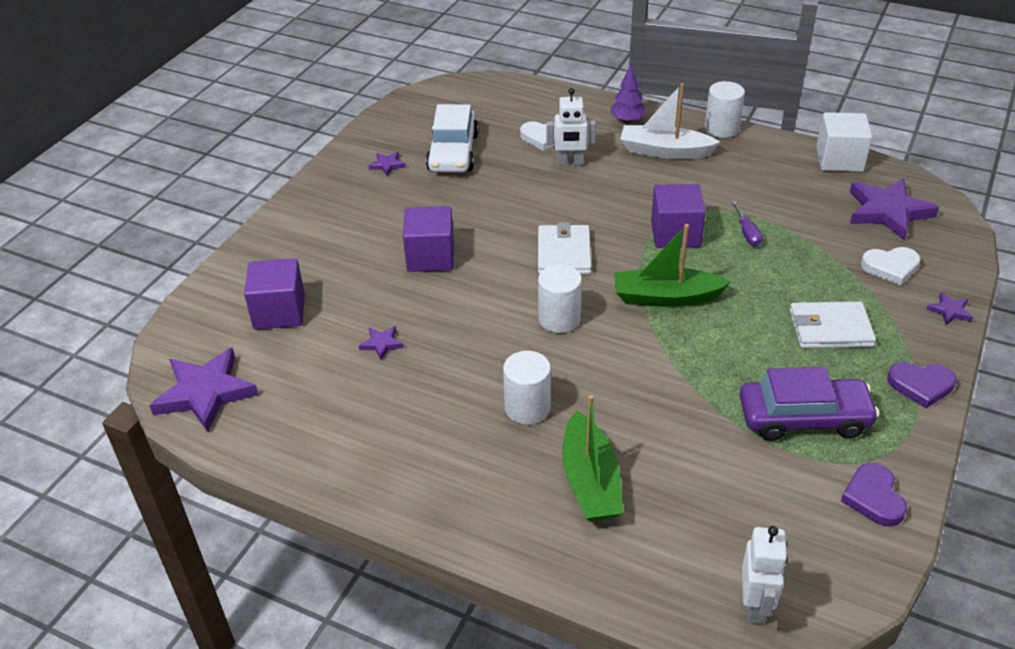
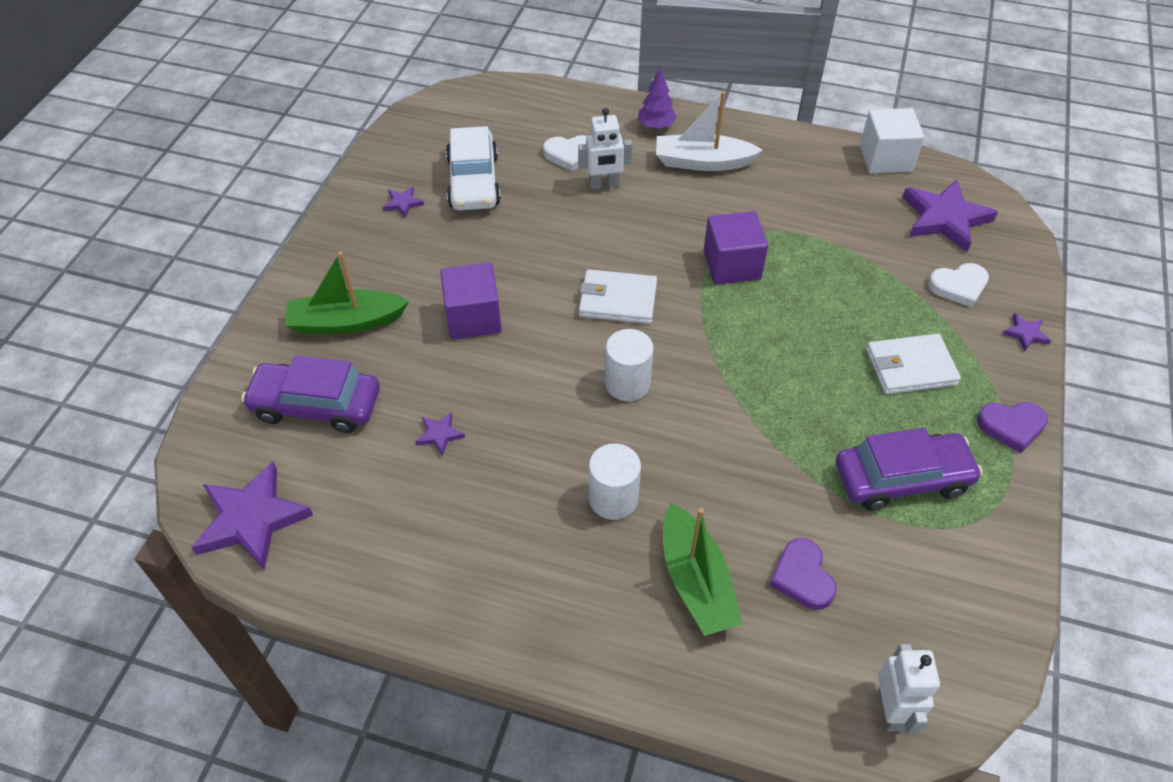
camera: 10 degrees left, 10 degrees up
purple cube [244,258,305,329] -> purple car [241,355,380,433]
white wallet [538,222,591,274] -> white wallet turned 75 degrees counterclockwise [579,269,657,324]
green boat [614,224,731,307] -> green boat moved to [285,251,409,334]
white cylinder [705,81,745,138] -> none
purple screwdriver [731,201,762,246] -> none
purple heart [841,463,907,527] -> purple heart moved to [770,538,837,610]

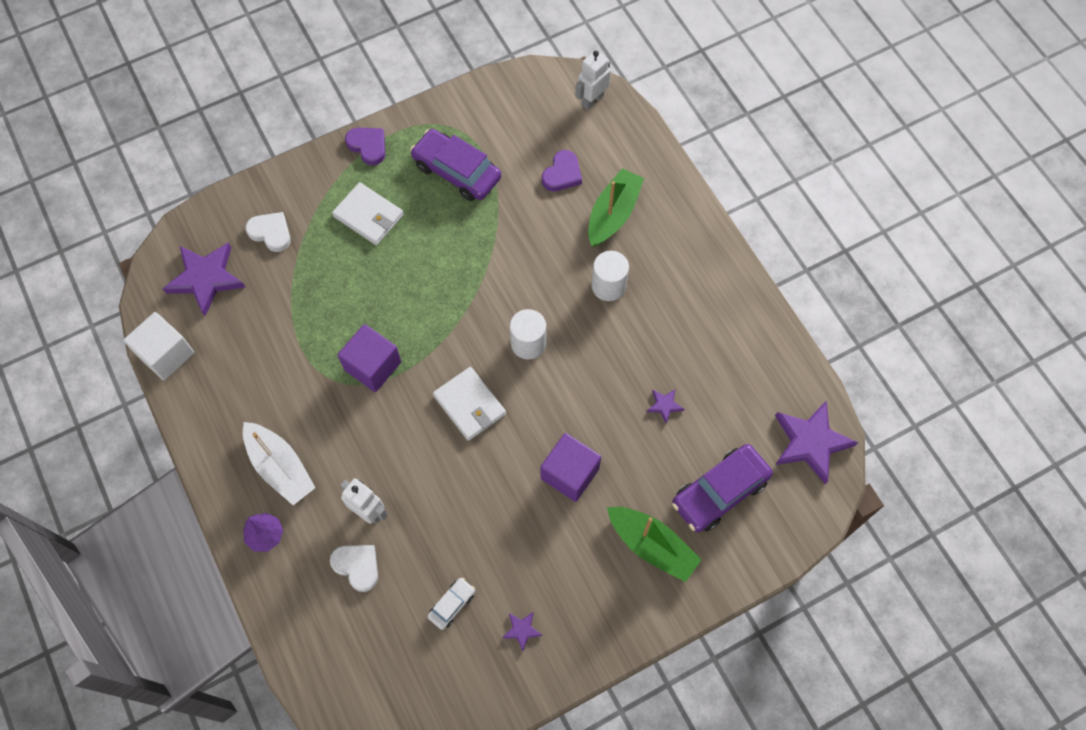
camera: 135 degrees left, 15 degrees up
purple car [241,355,380,433] -> purple car turned 90 degrees clockwise [672,444,773,532]
white car [446,126,501,210] -> white car [427,577,475,630], size x0.49
purple star [1002,313,1051,352] -> none

